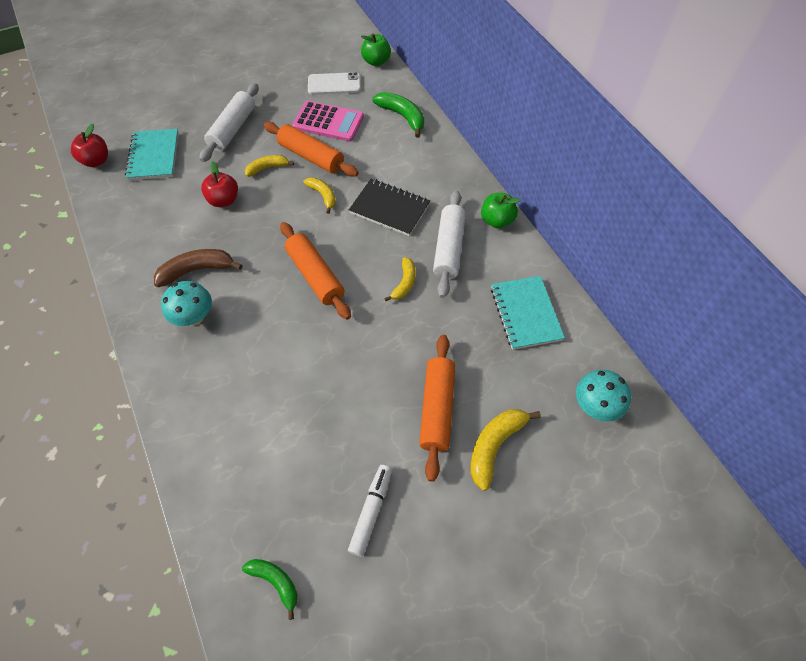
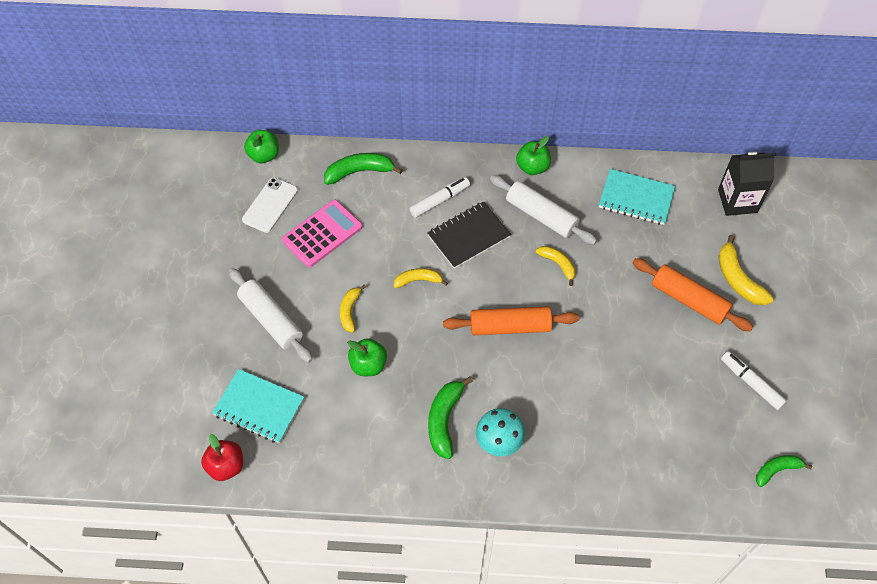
camera: 60 degrees left, 0 degrees up
brown banana [154,249,242,287] -> green banana [428,376,473,459]
red apple [201,162,238,207] -> green apple [347,338,387,376]
orange rolling pin [264,122,359,177] -> none
turquoise mushroom [576,370,631,422] -> black carton [718,152,776,216]
none -> white marker [410,177,470,218]

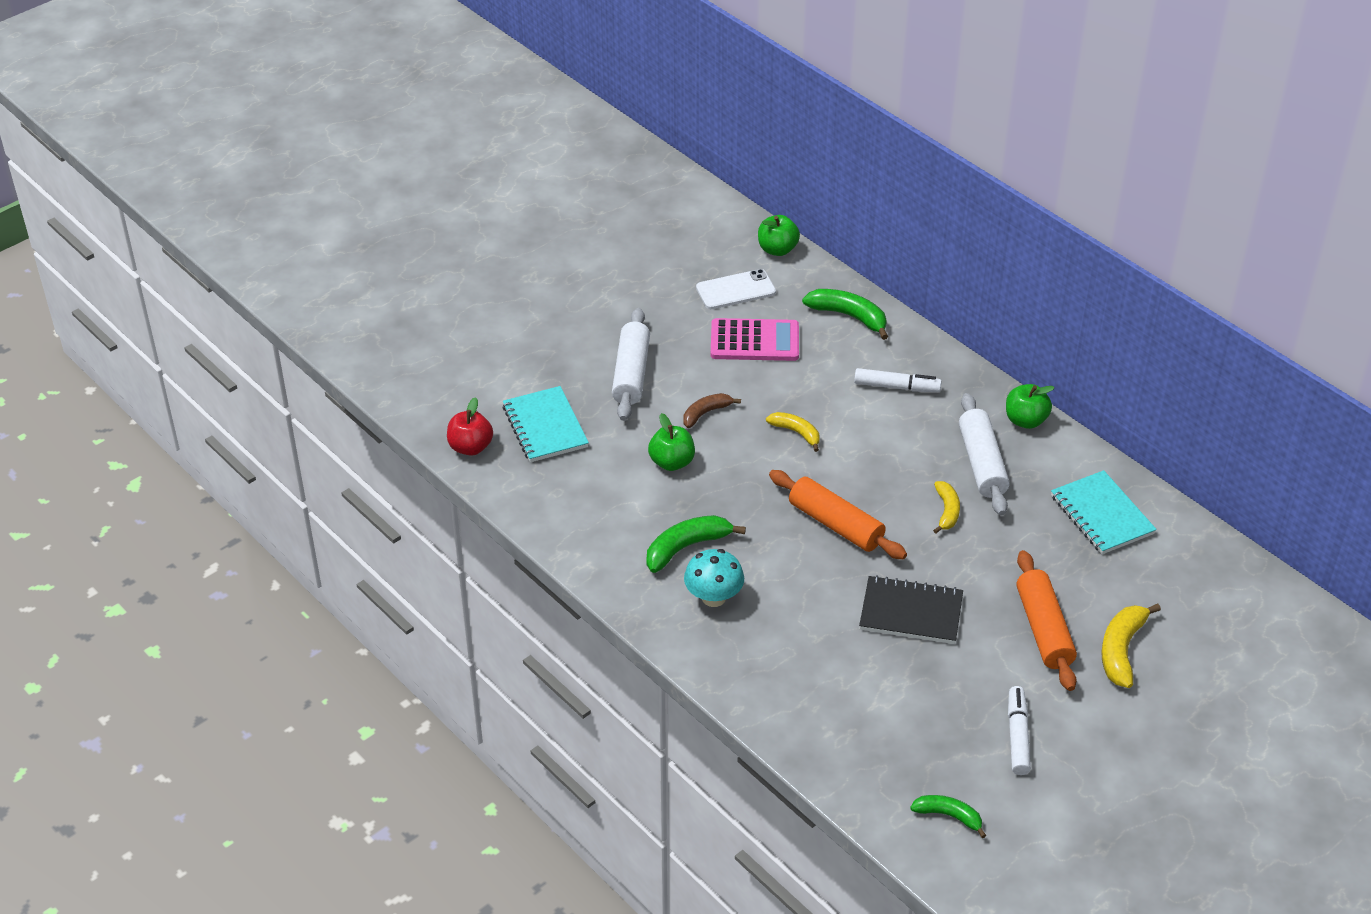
camera: 45 degrees right, 15 degrees down
yellow banana [340,284,366,333] -> brown banana [683,393,741,428]
black notebook [427,201,511,269] -> black notebook moved to [859,575,963,644]
black carton [718,152,776,216] -> none

